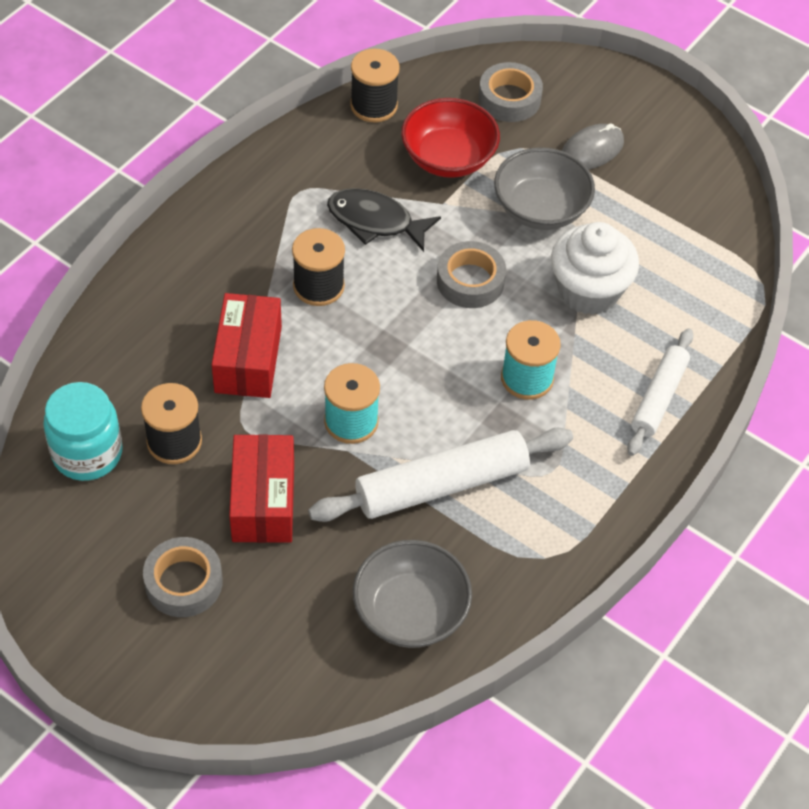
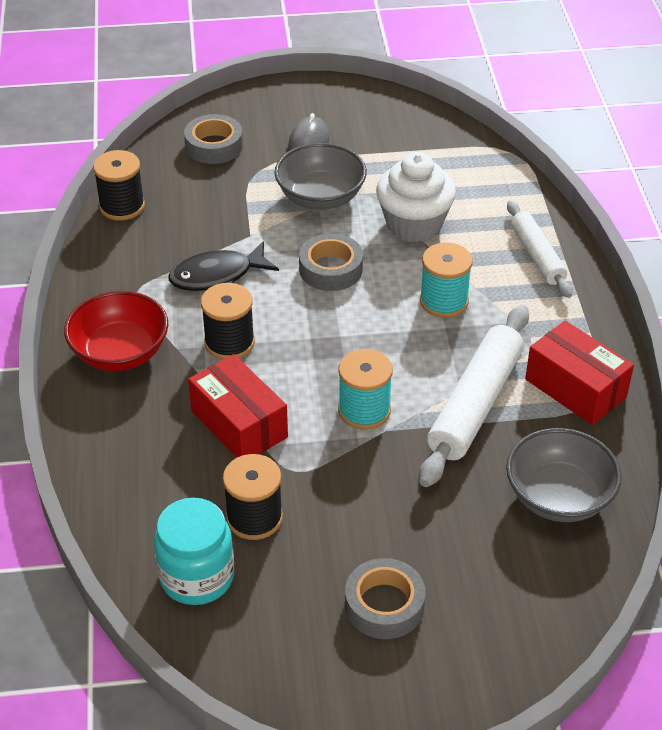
camera: 40 degrees left, 10 degrees down
red box [229,434,294,543] -> red box moved to [525,320,634,425]
red bowl [401,98,500,178] -> red bowl moved to [64,291,168,371]

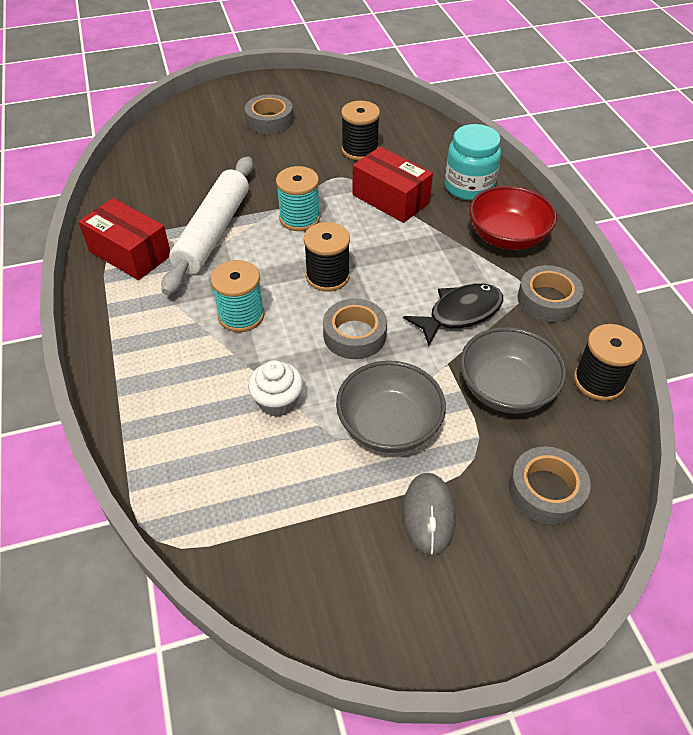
camera: 170 degrees right, 5 degrees up
turquoise jar [154,498,234,605] -> turquoise jar moved to [445,124,501,201]
black spool [201,283,255,360] -> black spool moved to [304,222,350,291]
white cupcake [376,152,456,242] -> white cupcake [248,360,303,417], size x0.62
grey bowl [506,428,622,522] -> grey bowl moved to [460,327,566,413]
white rolling pin [507,201,572,298] -> none
none -> grey tape [518,265,584,322]

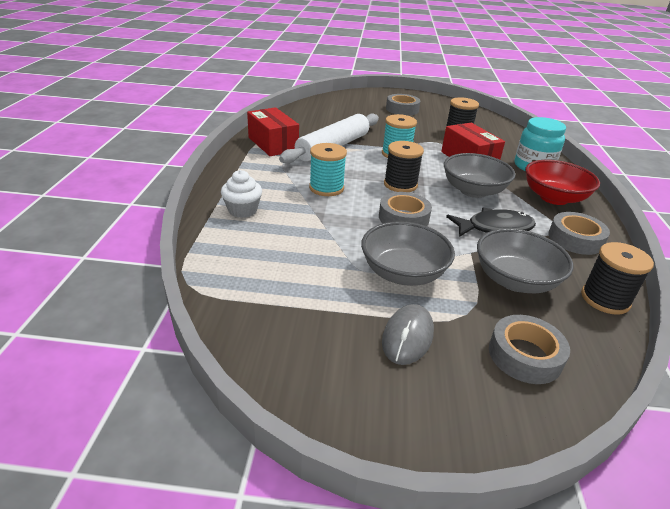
camera: 20 degrees right, 15 degrees down
white cupcake [248,360,303,417] -> white cupcake moved to [221,170,262,218]
none -> grey bowl [444,153,516,198]

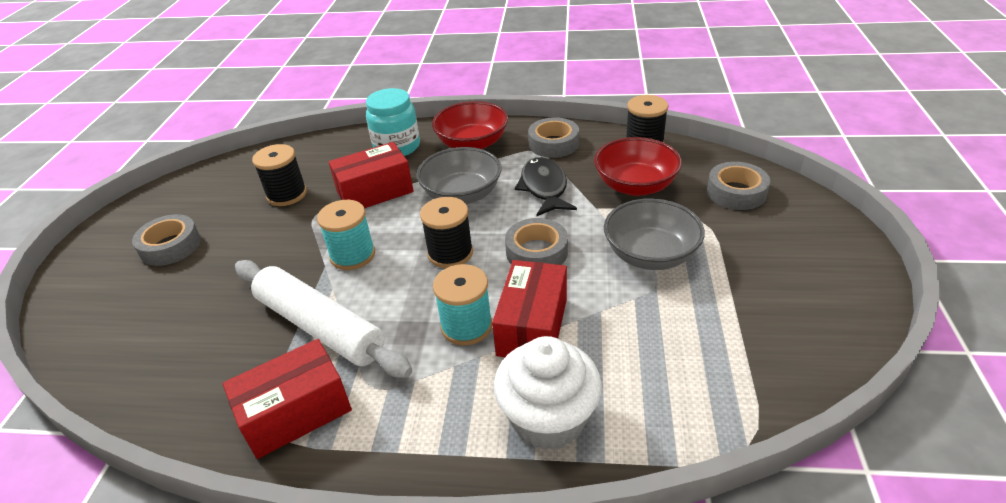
camera: 85 degrees left, 5 degrees up
white cupcake [221,170,262,218] -> white cupcake [494,336,602,450], size x1.63
grey mouse [382,304,434,365] -> none
grey bowl [477,228,573,293] -> red bowl [594,137,682,196]
none -> red box [492,260,567,357]

